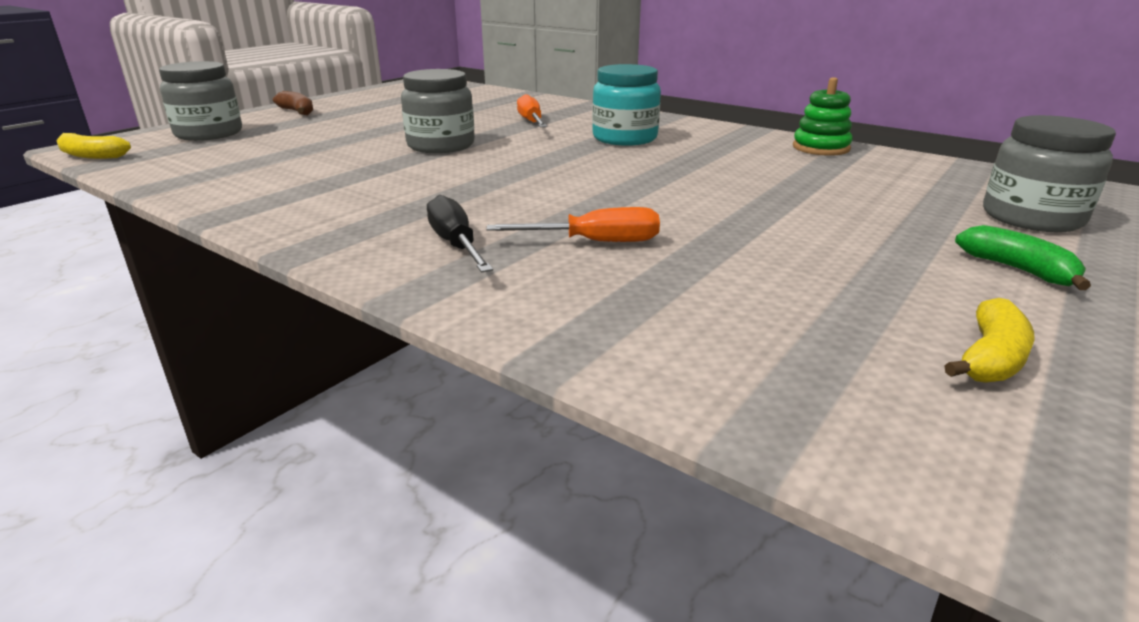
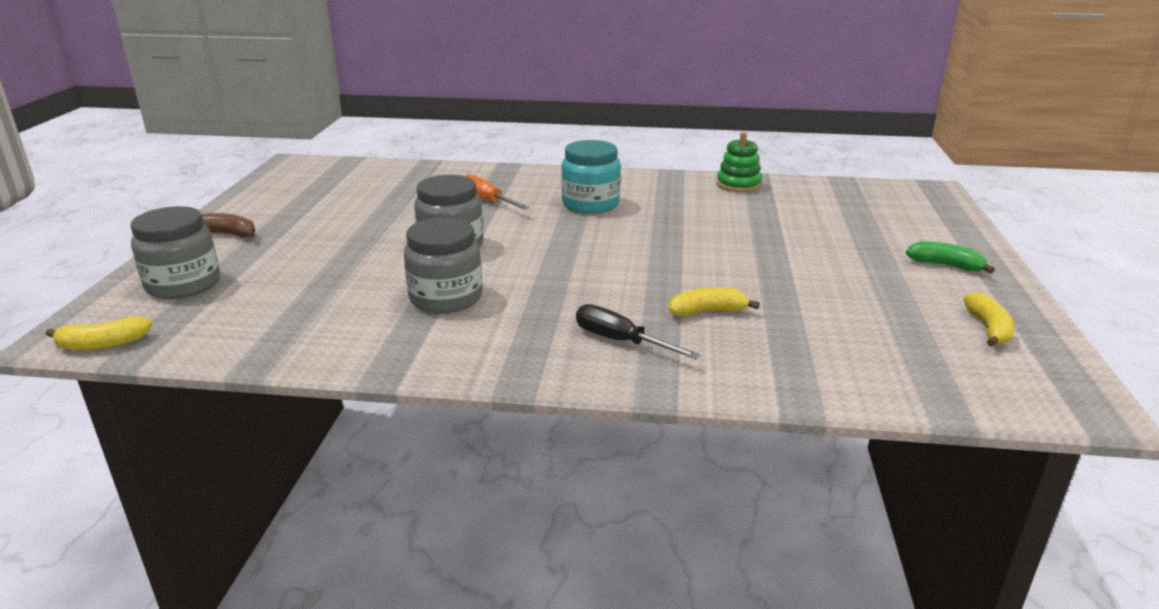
camera: 30 degrees left, 0 degrees up
orange screwdriver [486,207,660,242] -> yellow banana [669,287,760,317]
grey jar [983,115,1116,232] -> grey jar moved to [404,217,482,314]

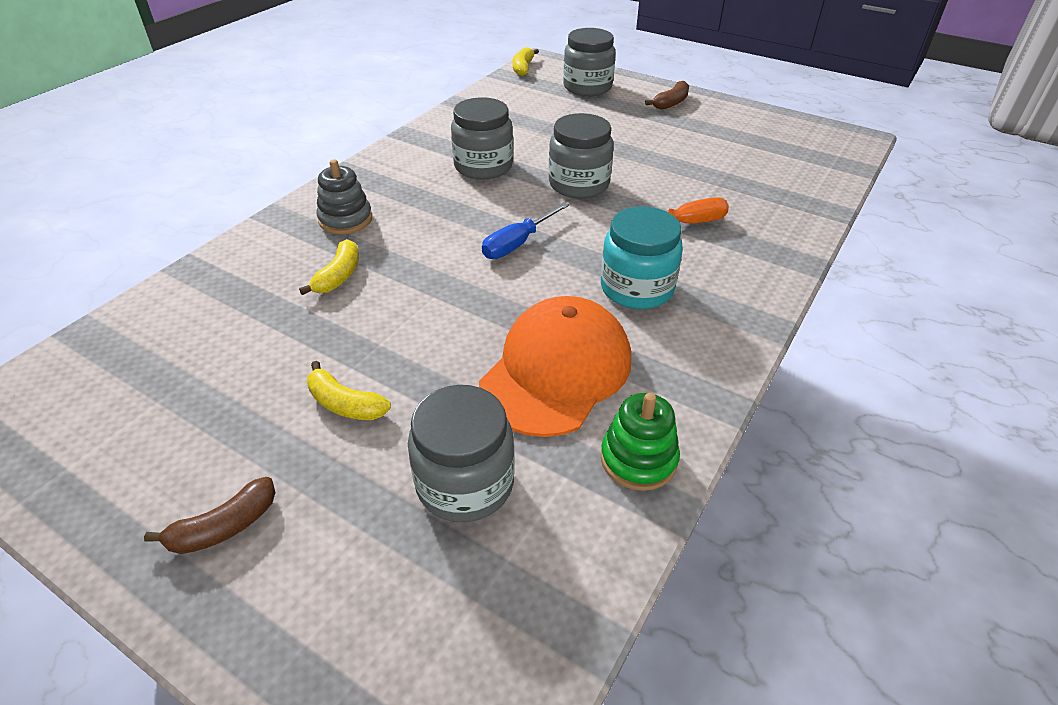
camera: 115 degrees right, 15 degrees up
black screwdriver [576,304,701,359] -> grey stacking toy [316,159,372,234]
green banana [906,241,995,273] -> brown banana [144,477,276,554]
yellow banana [963,292,1015,347] -> yellow banana moved to [307,361,391,420]
none -> grey jar [408,385,515,522]
none -> orange cap [479,296,631,437]
none -> blue screwdriver [482,202,569,259]

